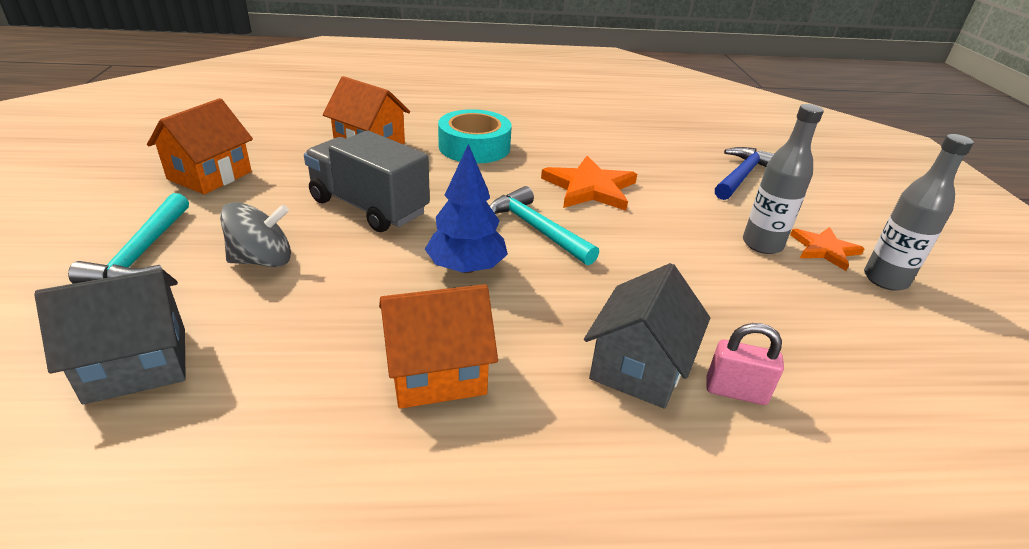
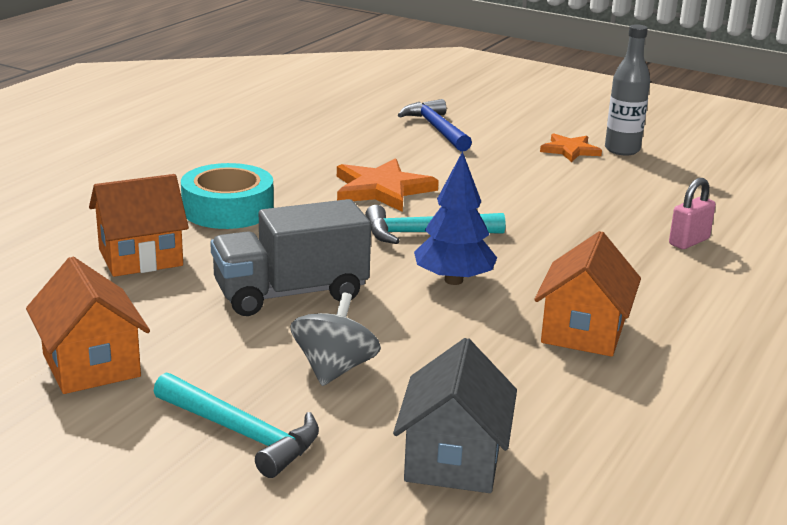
camera: 55 degrees left, 10 degrees down
grey house [584,263,710,409] -> none
grey bottle [743,104,824,254] -> none

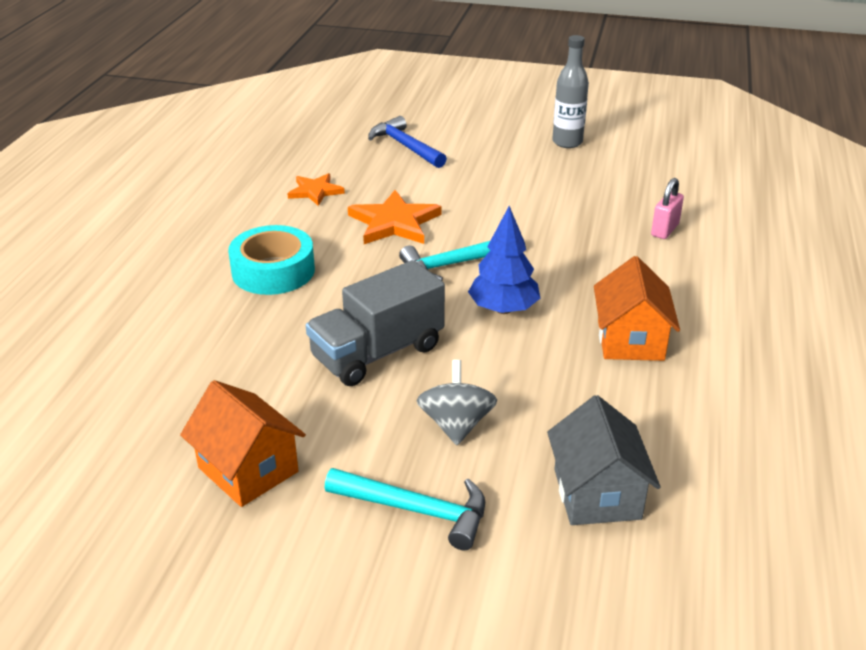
camera: 15 degrees left, 10 degrees up
orange house [89,174,189,277] -> none
orange star [540,133,602,162] -> orange star moved to [287,173,345,206]

